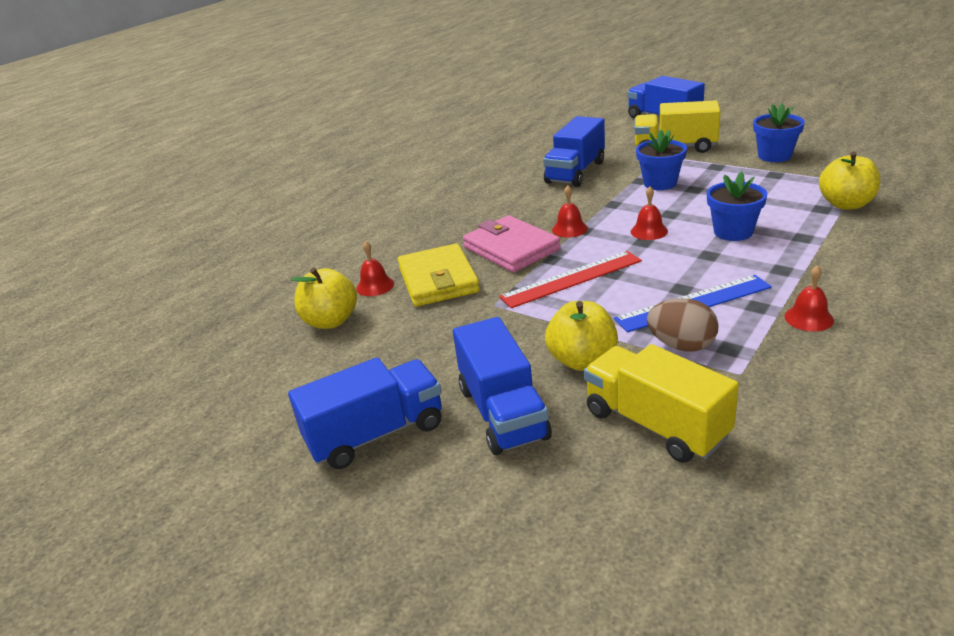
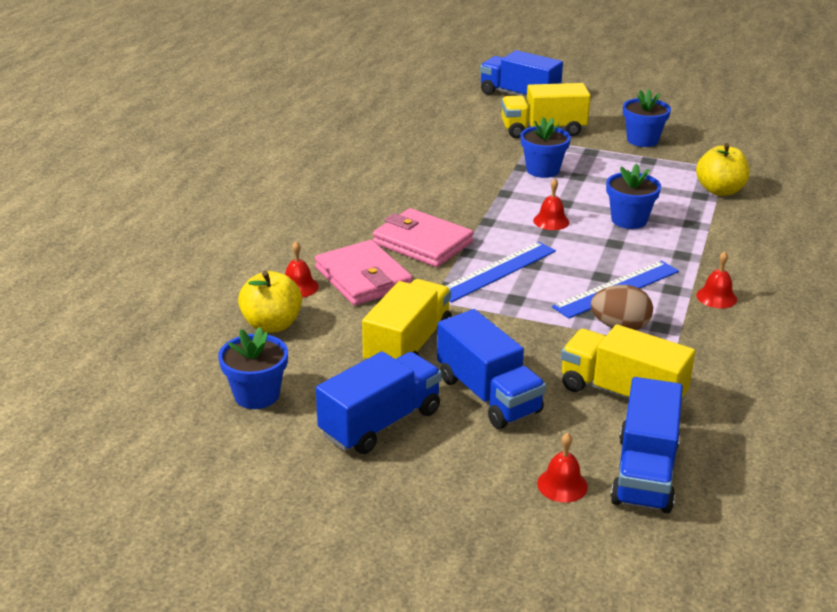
camera: 20 degrees left, 0 degrees up
yellow wallet [398,244,480,307] -> pink wallet [315,240,413,306]
red ruler [499,251,642,308] -> blue ruler [446,242,556,303]
blue truck [543,116,605,187] -> blue truck moved to [610,377,683,513]
yellow apple [545,301,618,371] -> none
red bell [552,185,588,238] -> red bell moved to [537,433,588,502]
none -> blue flower pot [218,327,288,409]
none -> yellow truck [362,279,452,359]

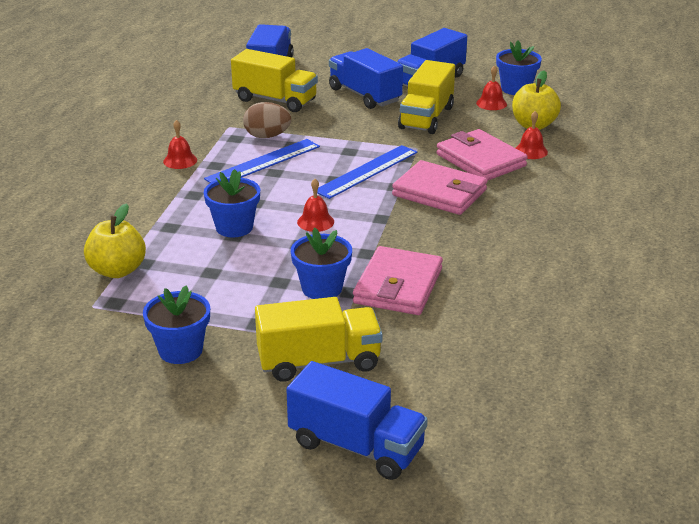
camera: 175 degrees right, 0 degrees up
red bell [537,433,588,502] -> red bell moved to [476,65,507,110]
none -> pink wallet [353,246,443,315]

